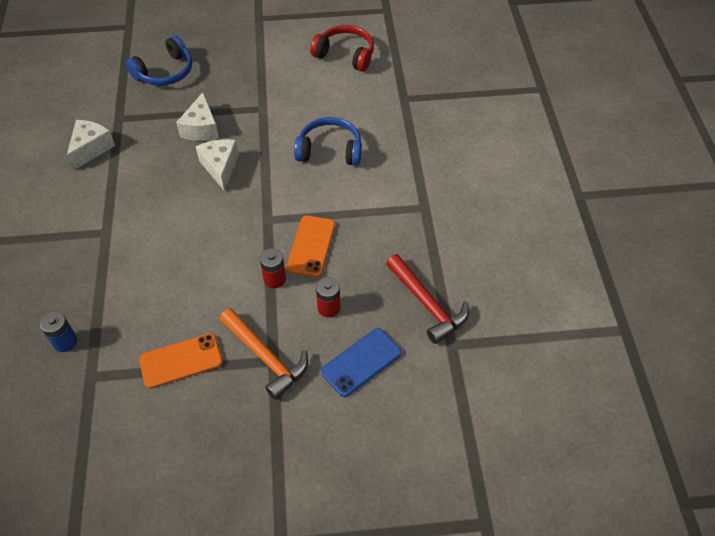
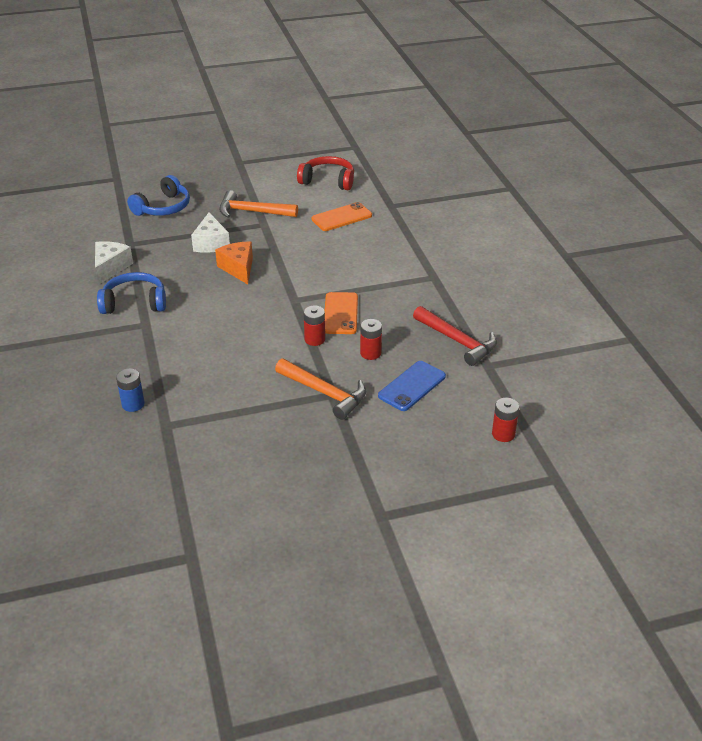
camera: 10 degrees left, 15 degrees down
orange phone [139,333,223,388] -> orange phone moved to [312,202,372,231]
white cheese [196,139,239,191] -> orange cheese [215,241,253,285]
blue headphones [294,117,362,166] -> blue headphones moved to [97,272,166,314]
none -> orange hammer [219,190,298,218]
none -> red battery [492,398,519,442]

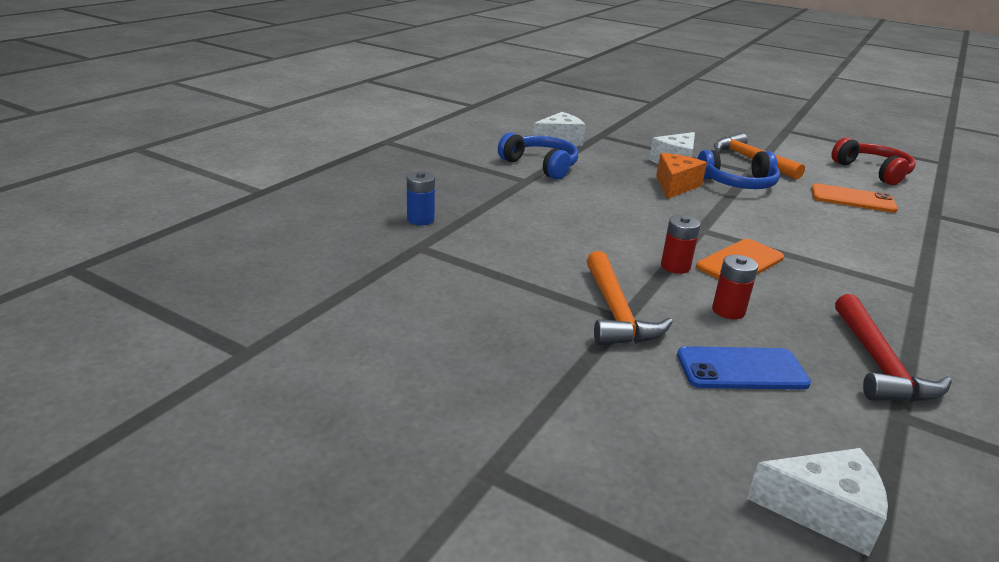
camera: 45 degrees right, 10 degrees down
blue headphones [127,175,190,216] -> blue headphones moved to [698,150,780,189]
red battery [492,398,519,442] -> white cheese [747,448,888,557]

